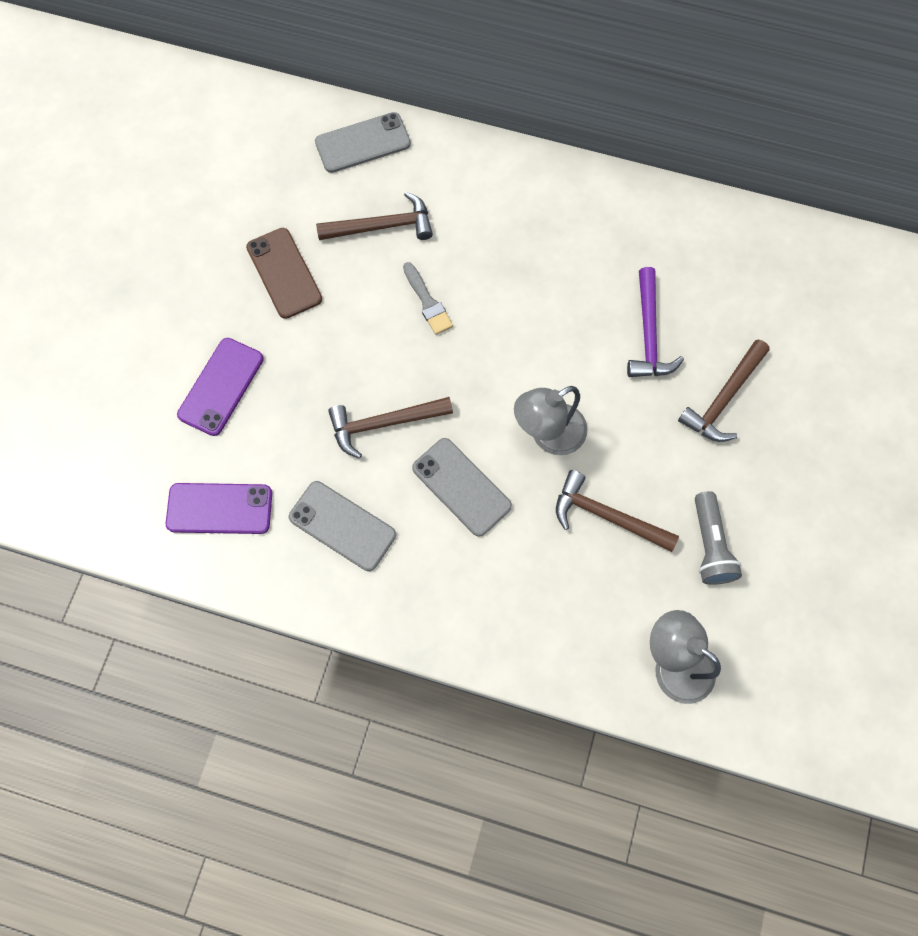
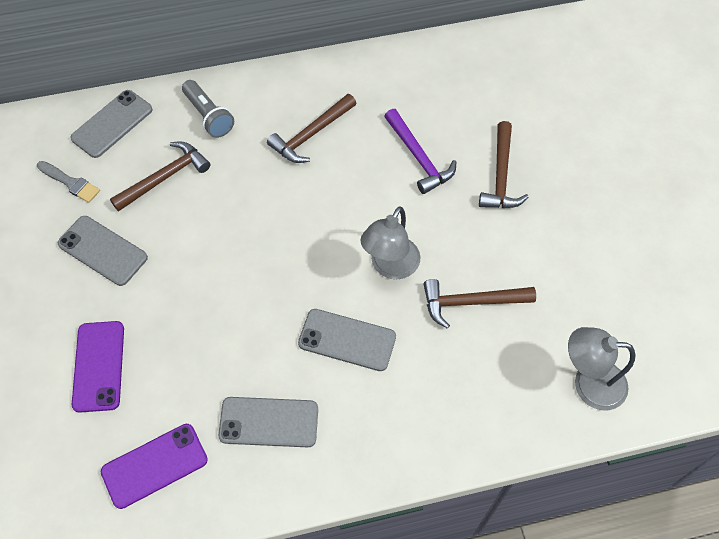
camera: 30 degrees left, 10 degrees down
brown phone [246,228,322,319] -> grey phone [58,216,148,286]
brown hammer [328,397,453,458] -> brown hammer moved to [267,94,357,163]
grey brush [403,262,453,335] -> grey brush moved to [37,161,100,203]
grey flashlight [695,491,742,585] -> grey flashlight moved to [182,80,234,138]

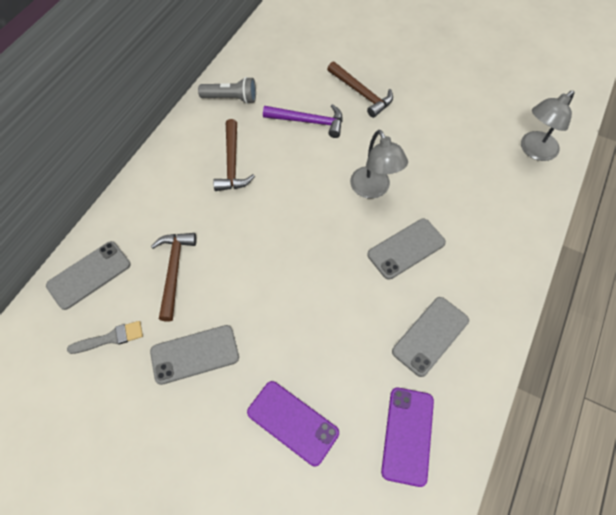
camera: 50 degrees left, 0 degrees up
grey phone [70,90,153,158] -> grey phone turned 60 degrees clockwise [46,241,131,310]
grey flashlight [182,80,234,138] -> grey flashlight moved to [198,77,256,104]
brown hammer [424,279,536,329] -> none

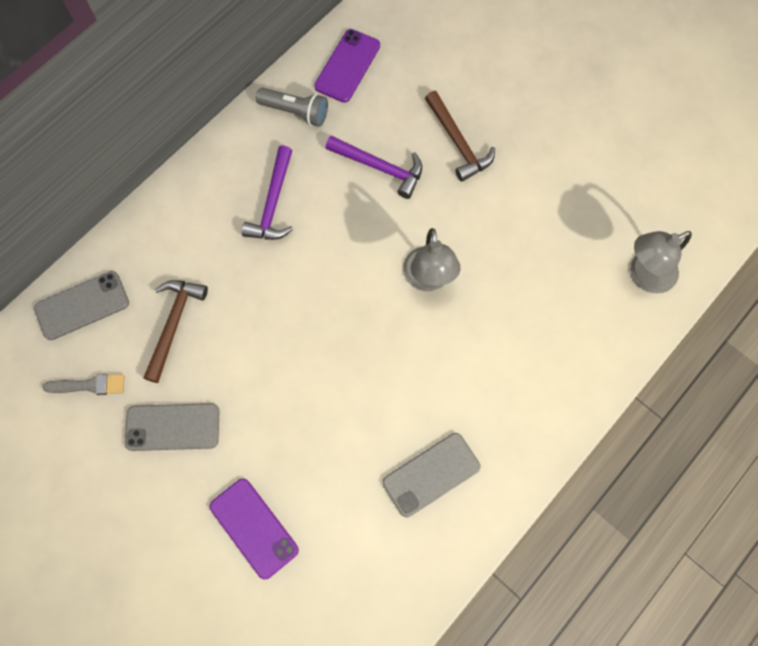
camera: 15 degrees right, 10 degrees up
brown hammer [213,119,255,191] -> purple hammer [242,145,293,240]
grey phone [367,218,446,280] -> none
purple phone [381,388,434,487] -> purple phone moved to [314,29,380,103]

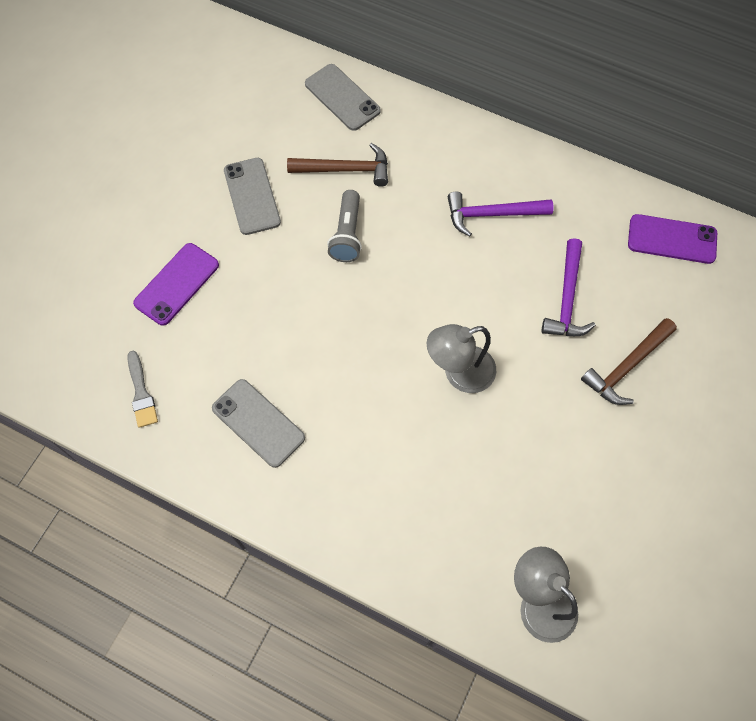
camera: 75 degrees right, 5 degrees down
grey brush [43,374,124,395] -> grey brush moved to [127,351,158,428]
grey flashlight [256,88,328,127] -> grey flashlight moved to [327,190,362,262]

